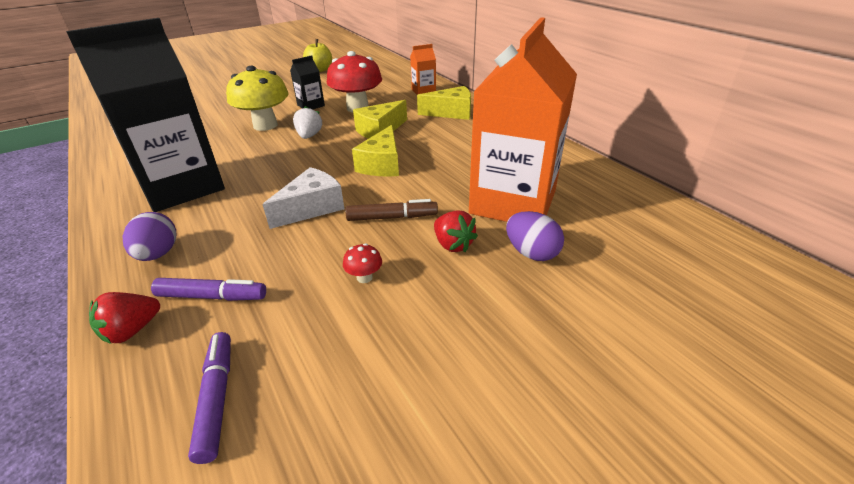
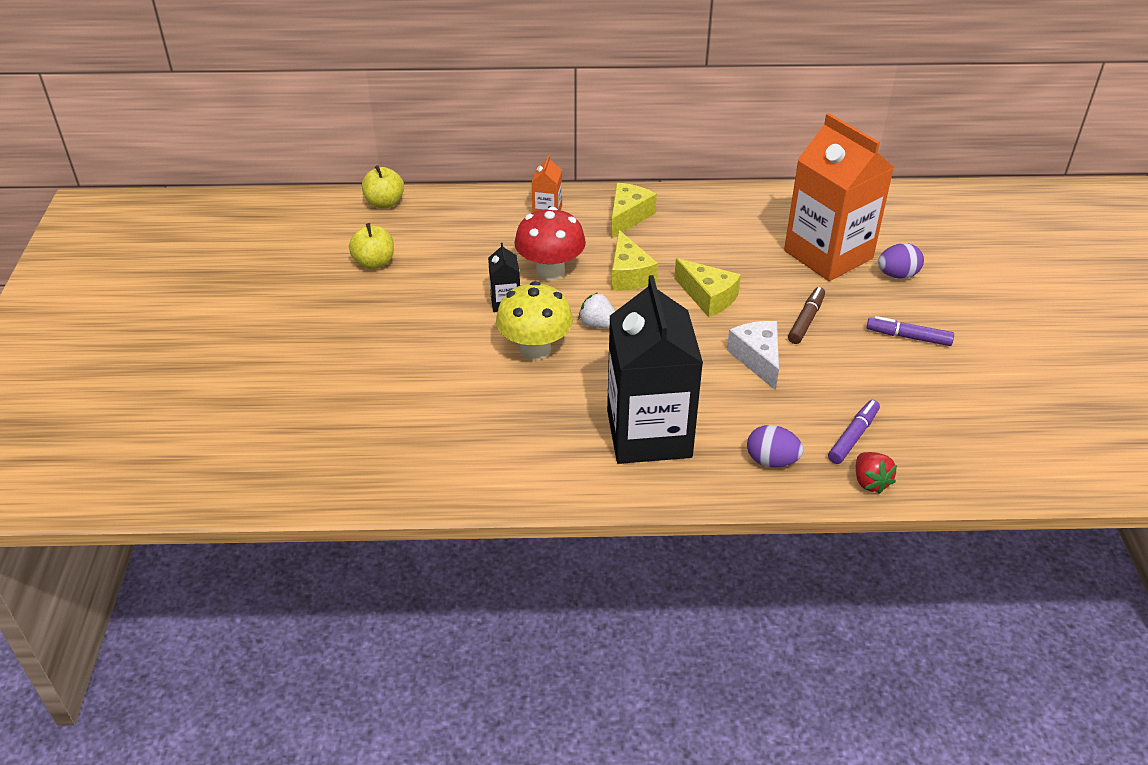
camera: 60 degrees left, 5 degrees up
purple marker [188,332,231,464] -> purple marker moved to [866,316,954,346]
red mushroom [343,243,382,283] -> none
red strawberry [434,210,478,252] -> none
none -> yellow apple [362,165,404,208]

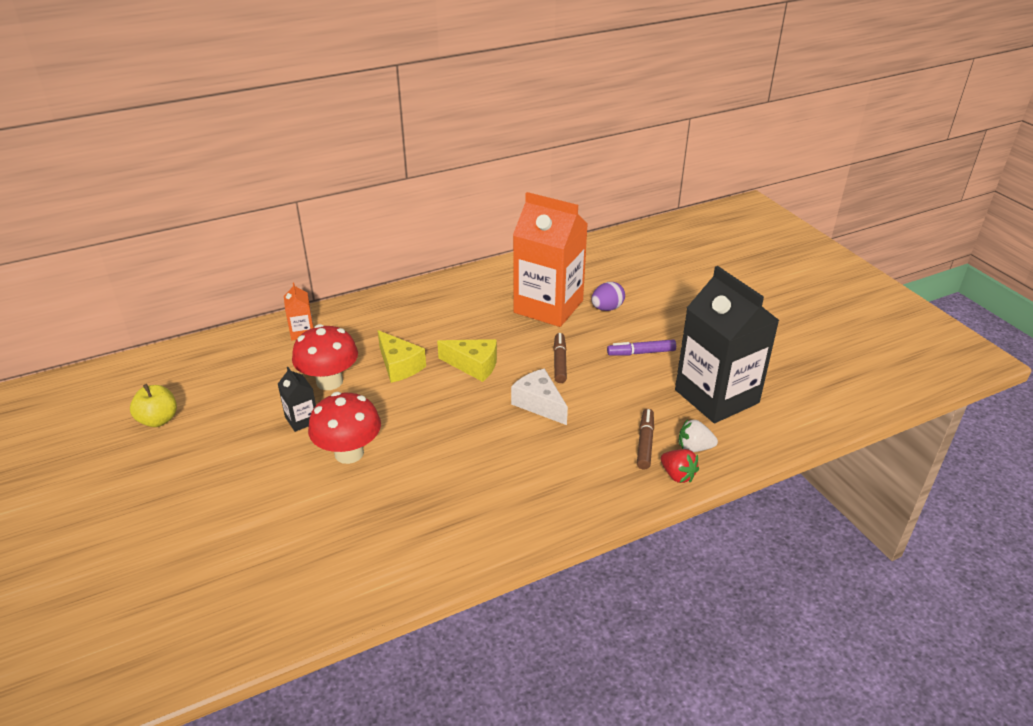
camera: 25 degrees left, 5 degrees down
yellow apple [362,165,404,208] -> none
yellow mushroom [496,281,573,360] -> red mushroom [308,392,381,464]
white strawberry [578,293,615,328] -> white strawberry moved to [679,419,718,452]
black carton [607,275,703,464] -> black carton moved to [675,266,780,423]
yellow cheese [611,183,657,239] -> none
purple egg [747,425,803,467] -> none
purple marker [828,400,880,464] -> brown marker [637,409,654,470]

